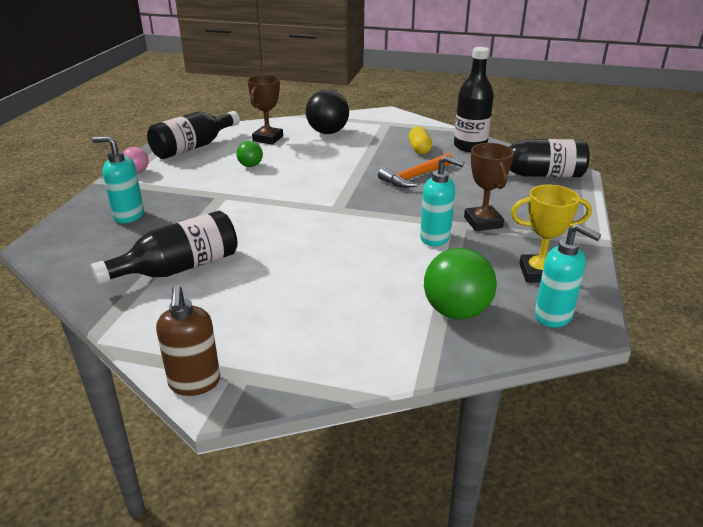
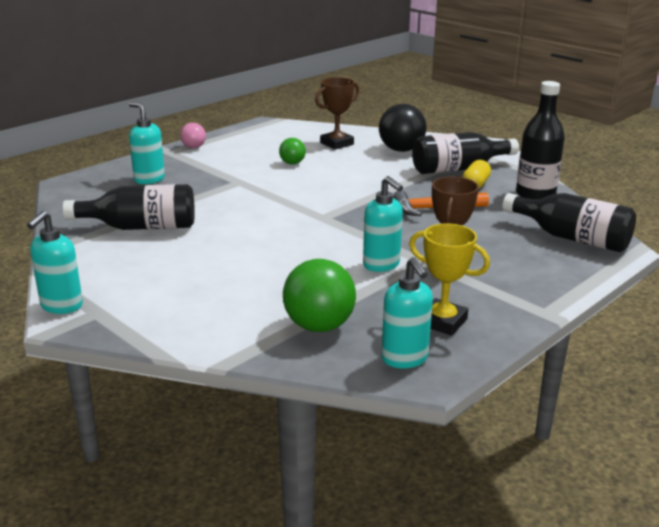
camera: 30 degrees right, 5 degrees down
black bottle [147,111,240,159] -> black bottle moved to [412,132,519,174]
brown soap dispenser [156,285,220,396] -> turquoise soap dispenser [27,211,83,314]

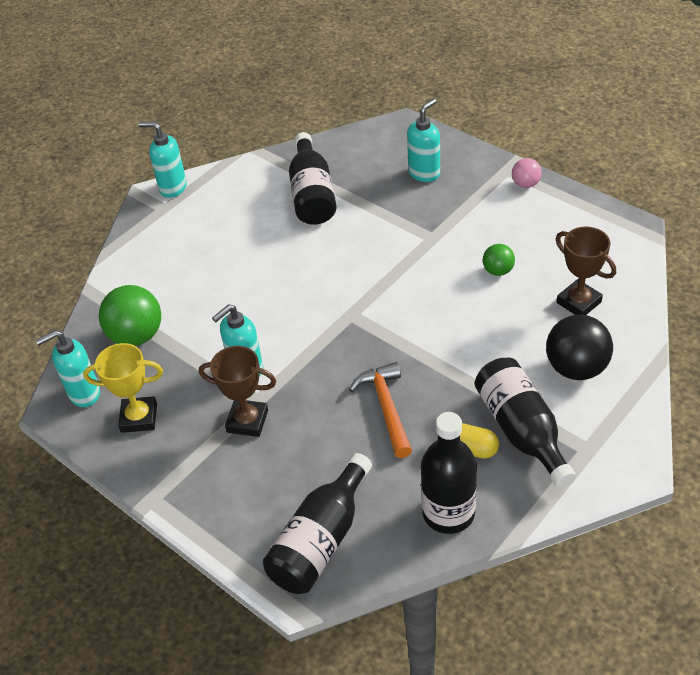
camera: 90 degrees right, 20 degrees up
yellow trophy [409,223,490,336] -> yellow trophy turned 60 degrees clockwise [83,343,163,433]

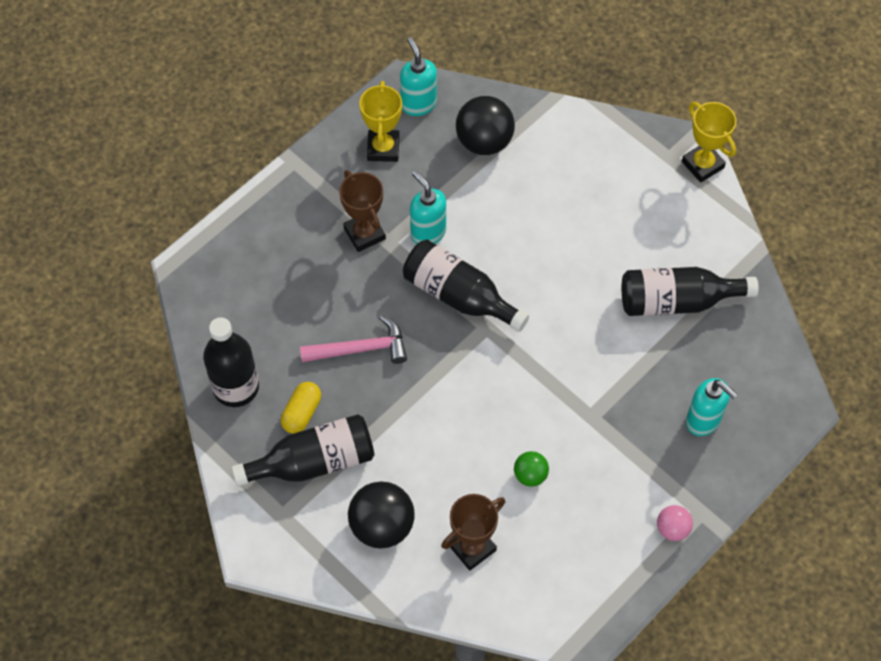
camera: 90 degrees right, 15 degrees up
green ball [99,285,161,346] -> black ball [456,96,515,155]
turquoise soap dispenser [139,122,187,198] -> yellow trophy [682,102,737,183]
brown trophy [199,346,276,437] -> brown trophy turned 45 degrees counterclockwise [339,170,386,252]
black bottle [263,453,372,594] -> black bottle moved to [403,240,529,332]
orange hammer [349,362,412,458] -> pink hammer [300,315,407,364]

